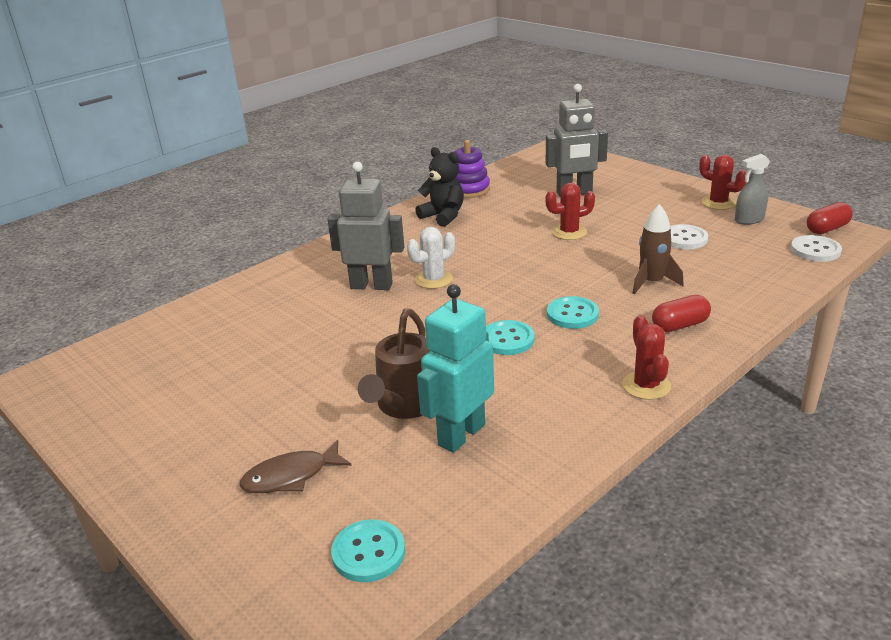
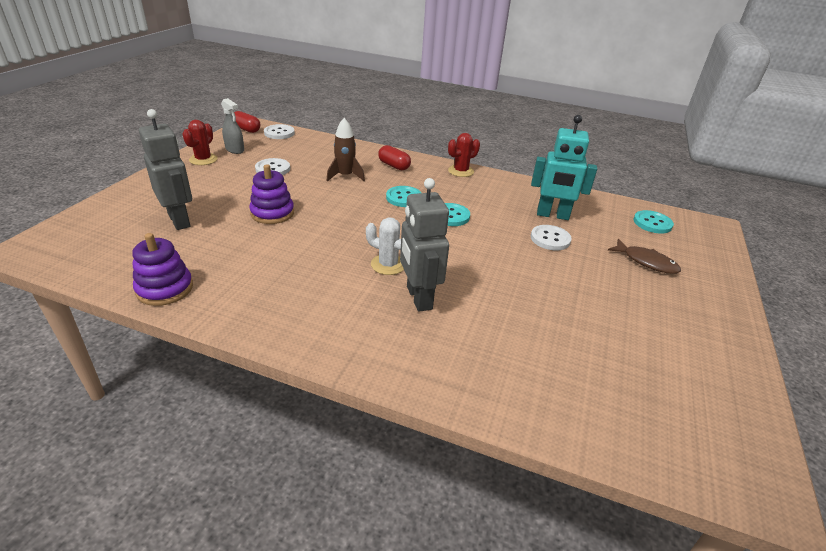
camera: 120 degrees left, 5 degrees up
brown watering can [358,308,430,419] -> white button [531,225,572,250]
black teddy bear [415,147,464,227] -> none
red cactus [545,183,595,240] -> purple stacking toy [249,164,294,224]

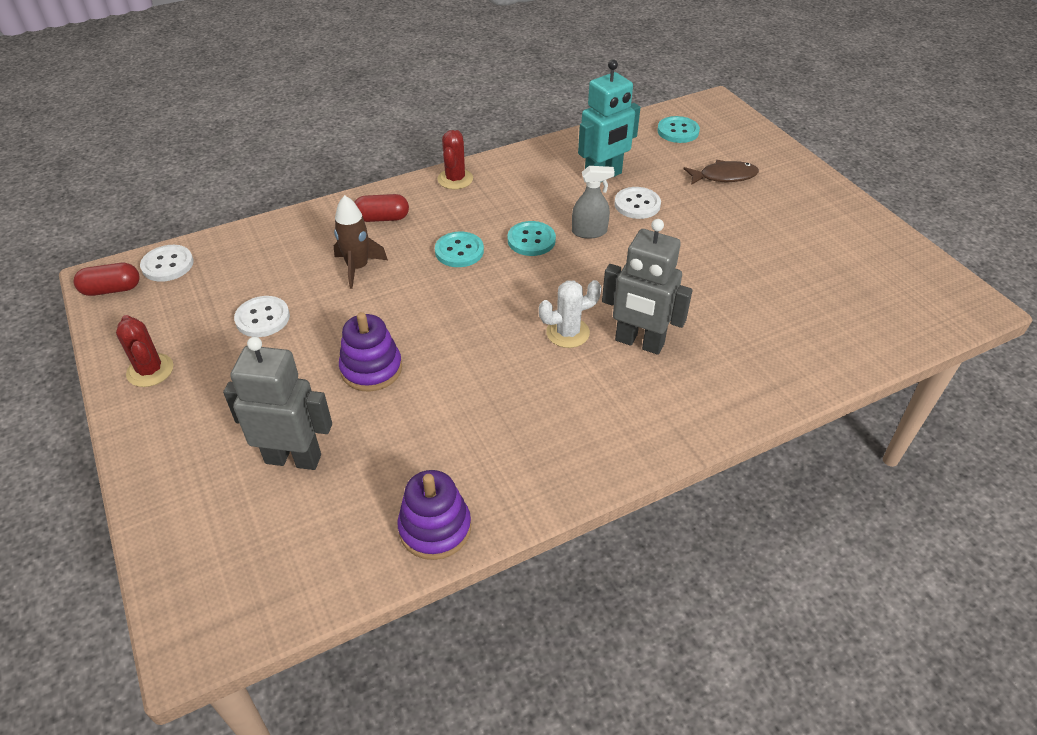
camera: 45 degrees left, 10 degrees up
grey spray bottle [221,98,244,154] -> grey spray bottle moved to [572,166,615,239]

